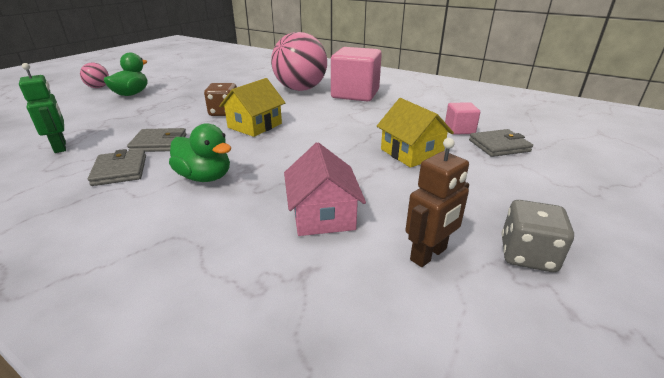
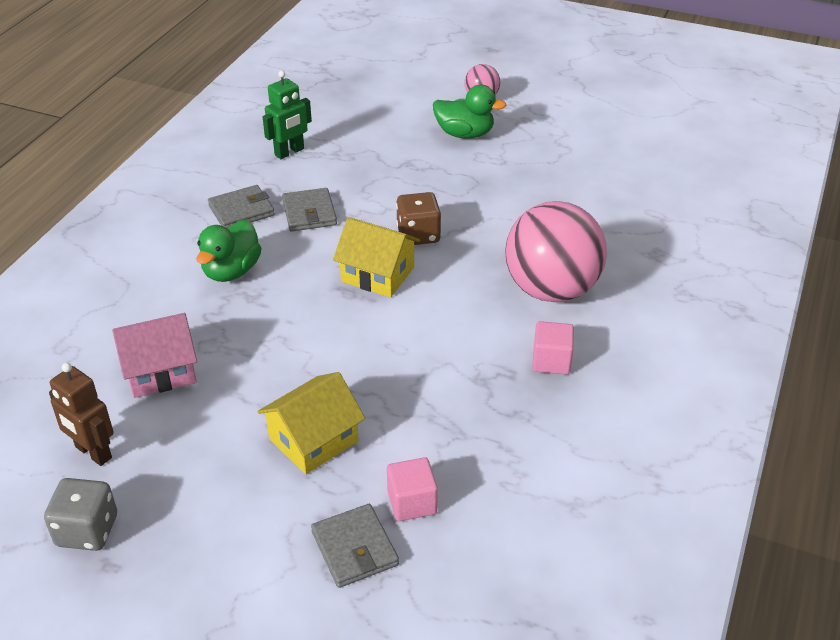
camera: 80 degrees right, 10 degrees up
pink cube [331,47,382,102] -> pink cube [532,321,574,375], size x0.48

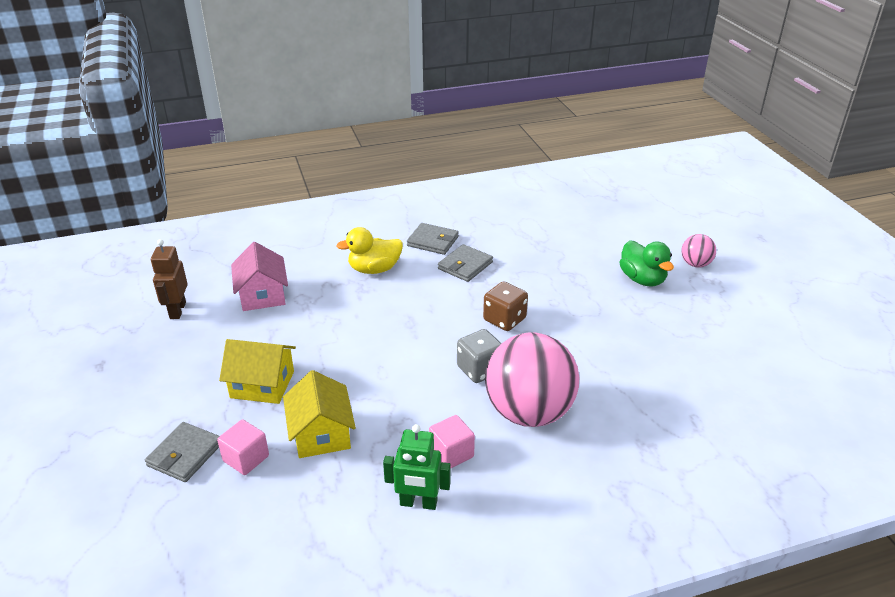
camera: 50 degrees right, 5 degrees down
grey dice [44,478,117,551] -> grey dice moved to [457,329,502,383]
pink house [112,313,197,398] -> pink house turned 45 degrees clockwise [231,242,288,311]
green duck [196,220,262,282] -> yellow duck [337,227,403,274]
green robot [263,71,312,159] -> green robot moved to [383,424,451,510]
yellow house [333,217,420,297] -> yellow house moved to [283,370,356,458]

